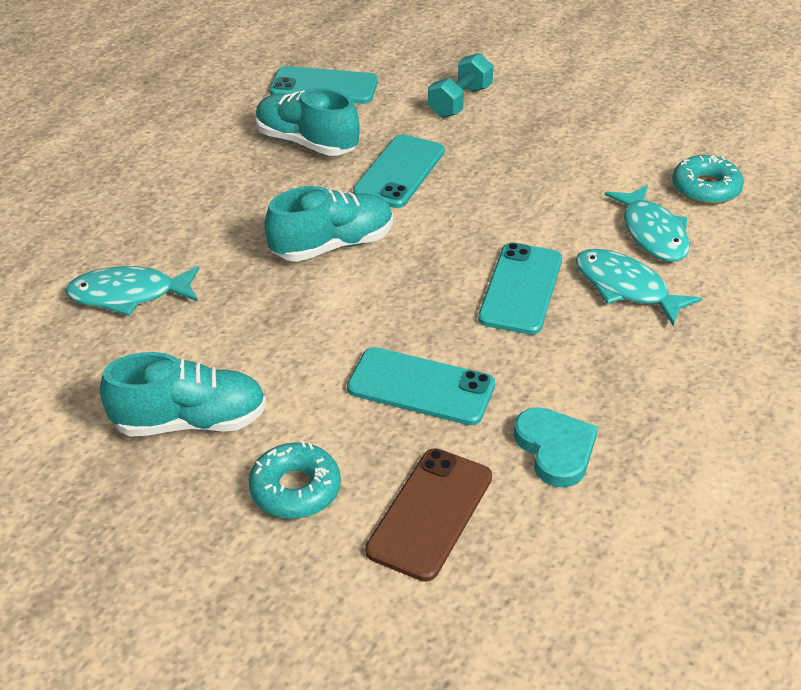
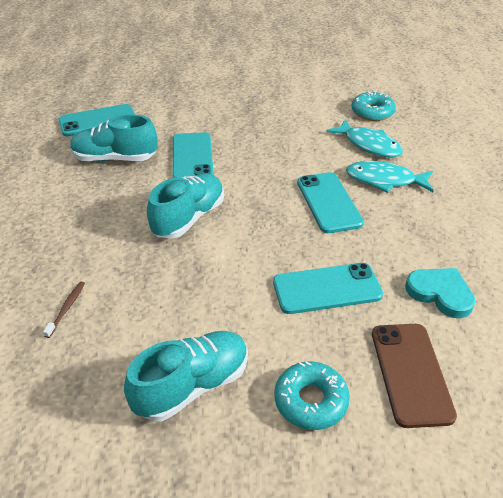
camera: 30 degrees left, 0 degrees up
turquoise fish [65,266,199,316] -> brown toothbrush [43,282,85,338]
turquoise dumbbell [428,53,493,118] -> none

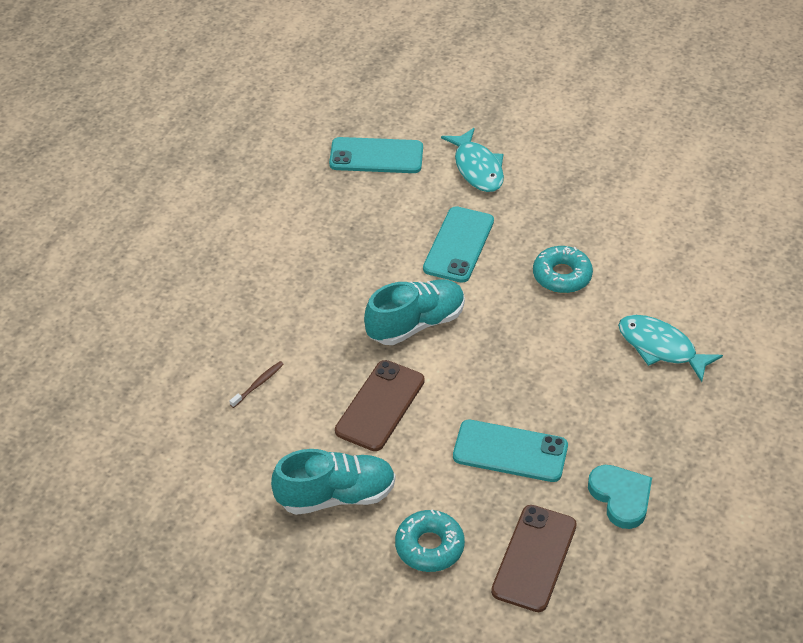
camera: 25 degrees right, 5 degrees up
turquoise shoe [70,114,158,162] -> none
turquoise phone [297,172,364,233] -> none
turquoise fish [326,119,403,157] -> turquoise fish moved to [441,128,504,192]
turquoise donut [351,91,396,121] -> turquoise donut moved to [533,246,593,293]
none -> brown phone [335,360,425,451]

